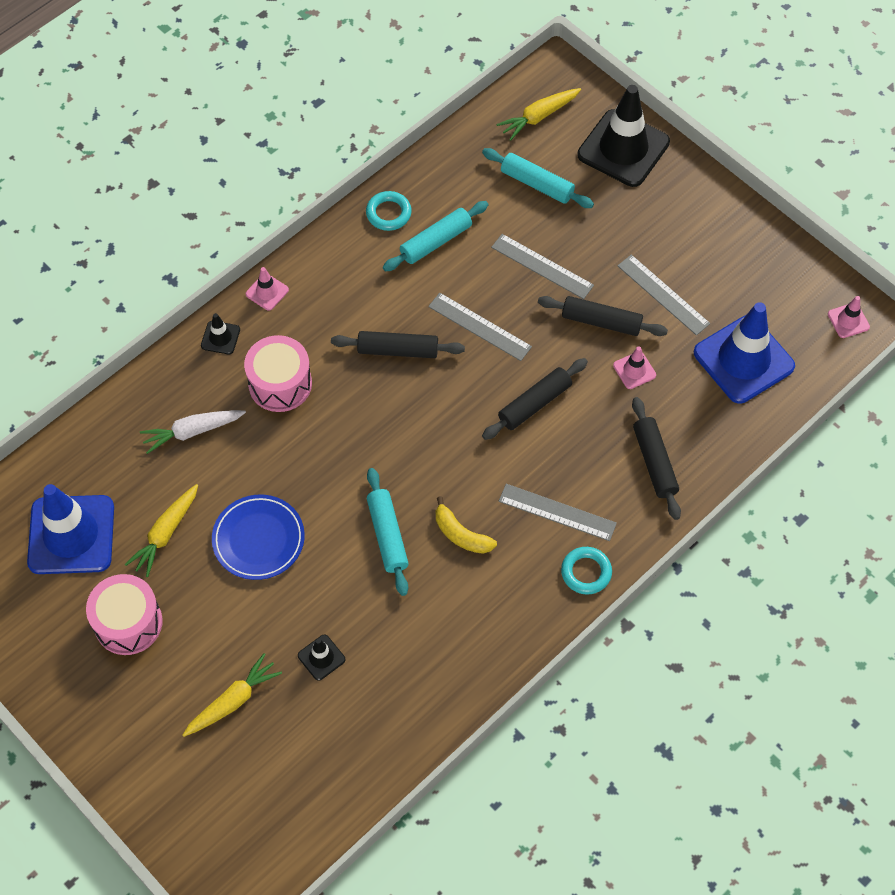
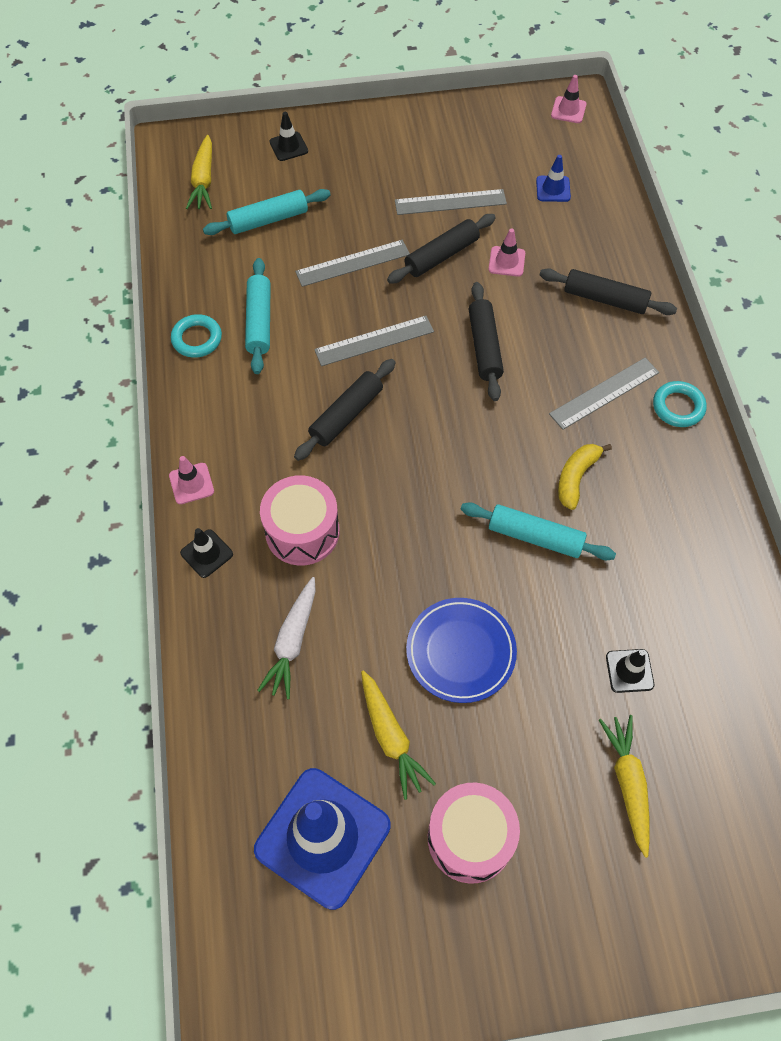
camera: 55 degrees left, 0 degrees up
yellow banana [436,496,497,554] -> yellow banana turned 135 degrees clockwise [558,444,612,510]
black traffic cone [577,85,670,187] -> black traffic cone [270,112,308,161], size x0.44
blue traffic cone [694,302,795,404] -> blue traffic cone [536,155,571,202], size x0.44

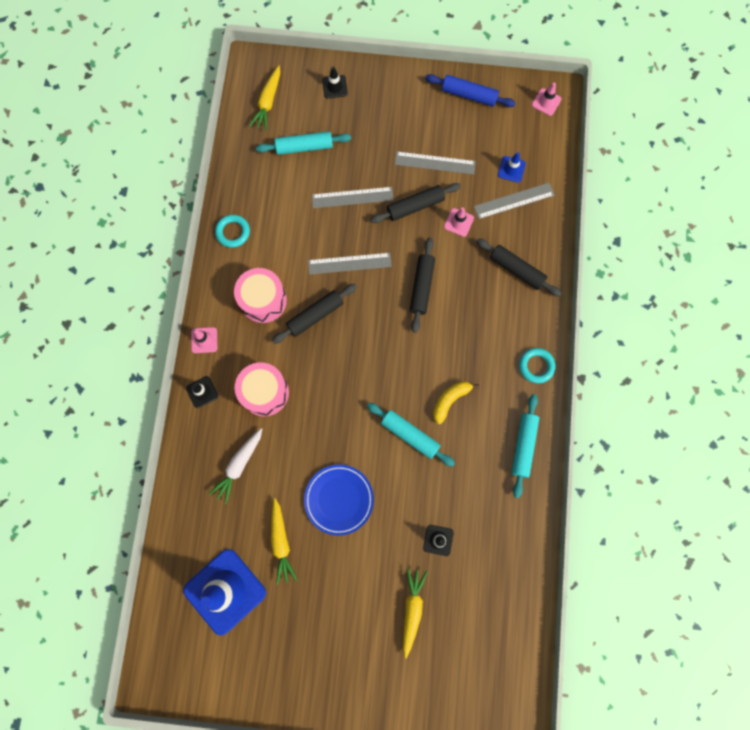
camera: 15 degrees right, 15 degrees up
turquoise rolling pin [245,258,271,374] -> turquoise rolling pin moved to [512,394,539,498]
pink drum [428,783,520,884] -> pink drum moved to [234,268,287,323]
grey ruler [549,358,659,430] -> grey ruler moved to [474,183,554,219]
none -> blue rolling pin [425,74,516,107]

